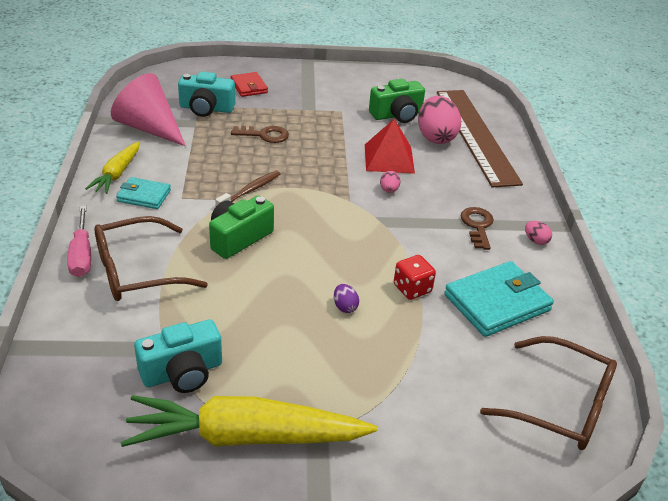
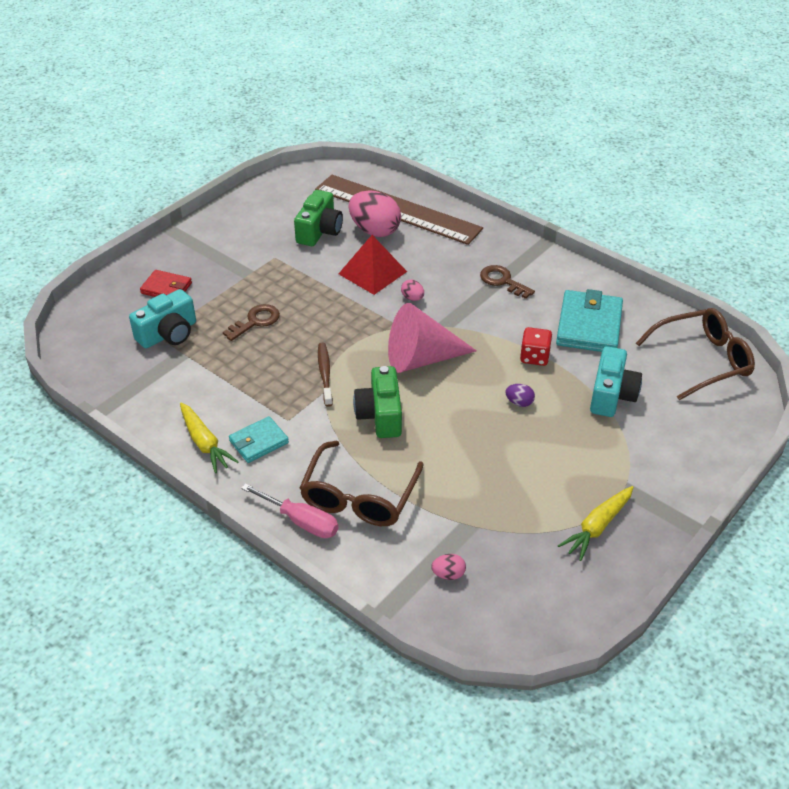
camera: 45 degrees left, 5 degrees up
pink cone [111,73,186,146] -> pink cone moved to [388,303,477,373]
yellow carrot [121,395,377,447] -> yellow carrot [558,486,633,561], size x0.54
turquoise camera [134,319,222,393] -> turquoise camera moved to [590,346,642,417]
pink egg [525,221,552,245] -> pink egg moved to [431,554,466,580]

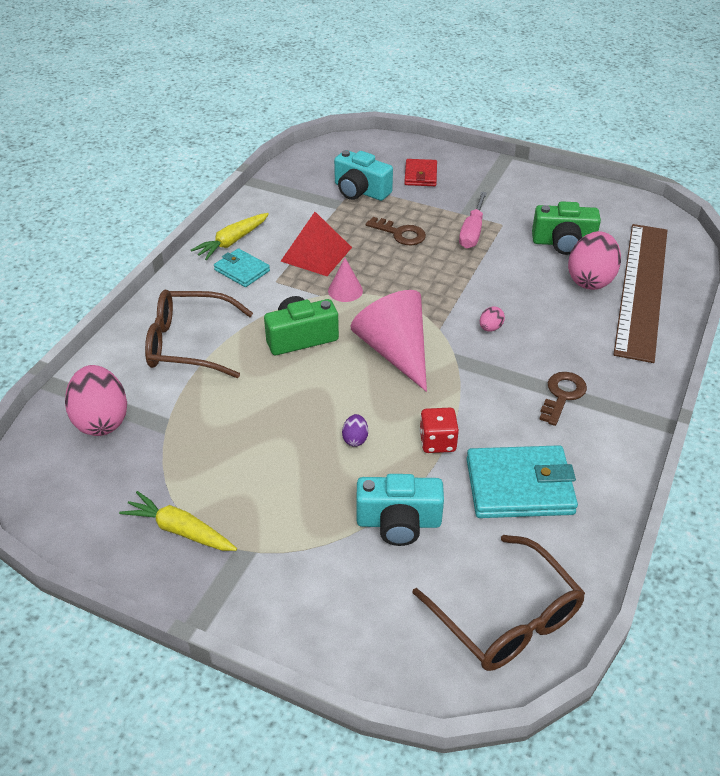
camera: 75 degrees right, 0 degrees up
pink screwdriver [241,483,339,538] -> pink screwdriver moved to [459,192,487,249]
brown toothbrush [318,343,333,407] -> pink cone [328,258,363,302]
red pyramid [339,235,407,295] -> red pyramid moved to [281,212,352,276]
pink egg [431,554,466,580] -> pink egg [65,365,127,436], size x2.27

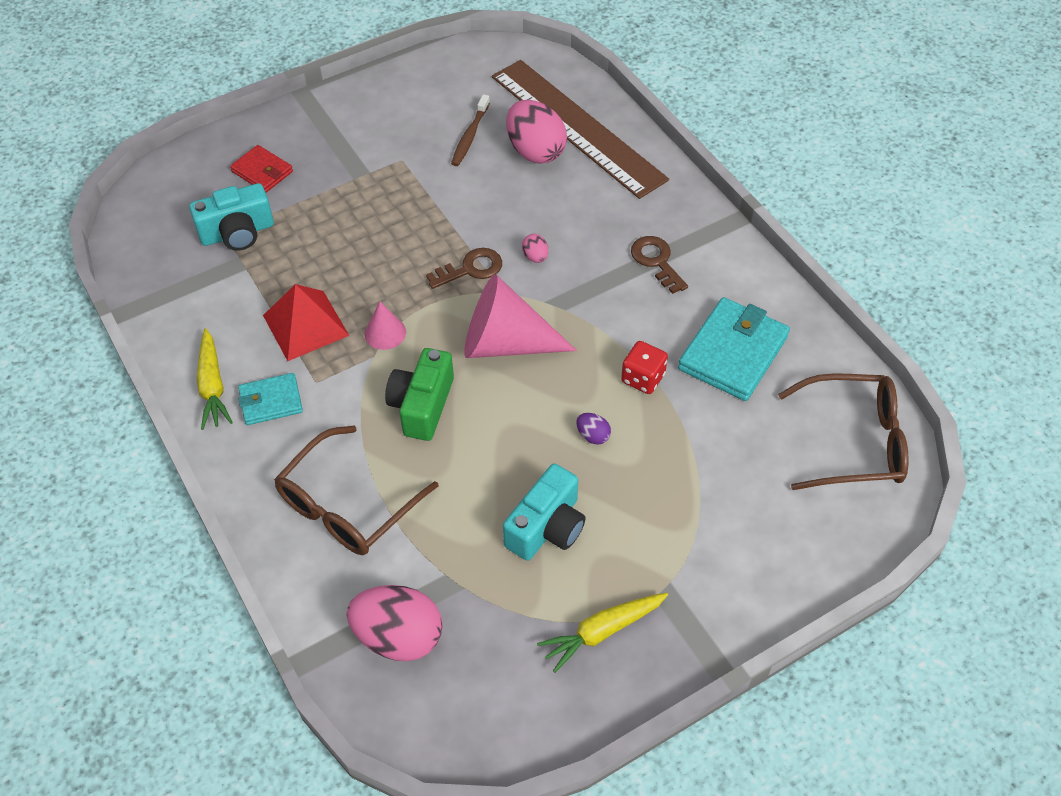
camera: 55 degrees left, 10 degrees up
turquoise camera [356,474,444,546] -> turquoise camera moved to [503,464,586,561]
brown key [366,217,426,245] -> brown key moved to [426,248,502,289]
pink screwdriver [459,192,487,249] -> none
green camera [532,201,601,255] -> brown toothbrush [451,94,490,166]

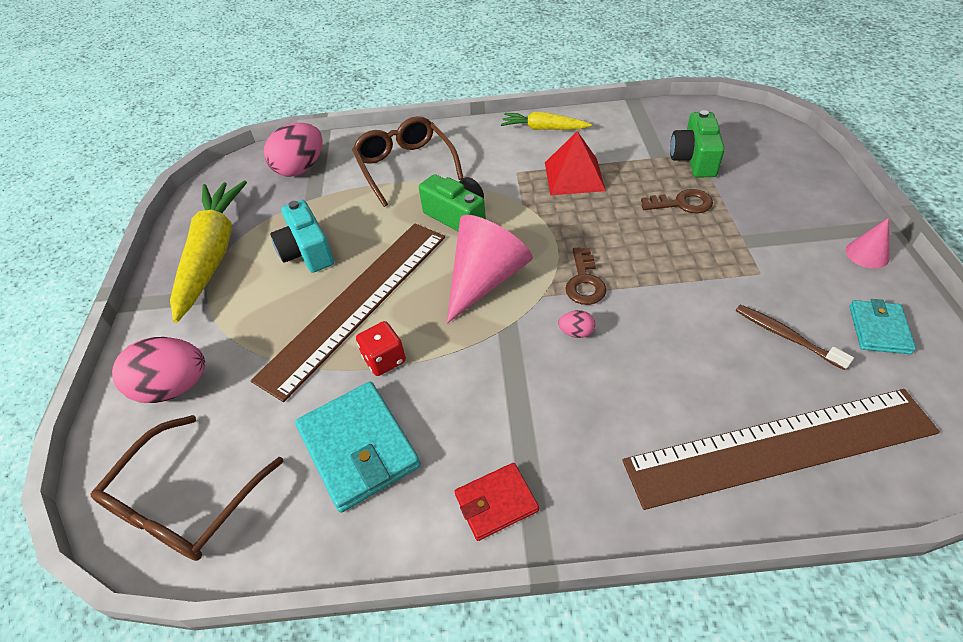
camera: 120 degrees right, 5 degrees down
turquoise camera [189,183,274,251] -> green camera [670,110,725,177]
red wallet [230,145,293,192] -> red wallet moved to [455,463,539,541]
turquoise wallet [238,373,303,425] -> turquoise wallet moved to [850,299,916,354]
pink cone [364,302,406,350] -> pink cone moved to [846,218,890,269]
pink egg [506,100,567,164] -> pink egg moved to [112,337,205,403]
yellow carrot [537,593,668,672] -> yellow carrot [170,180,247,323], size x1.87
purple egg [576,413,611,445] -> brown ruler [251,223,445,402]
brown key [631,236,688,294] -> brown key moved to [641,189,713,214]

